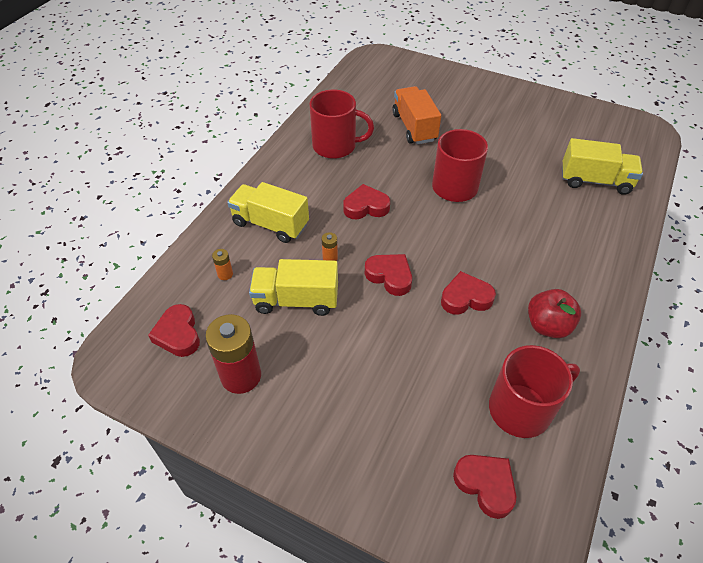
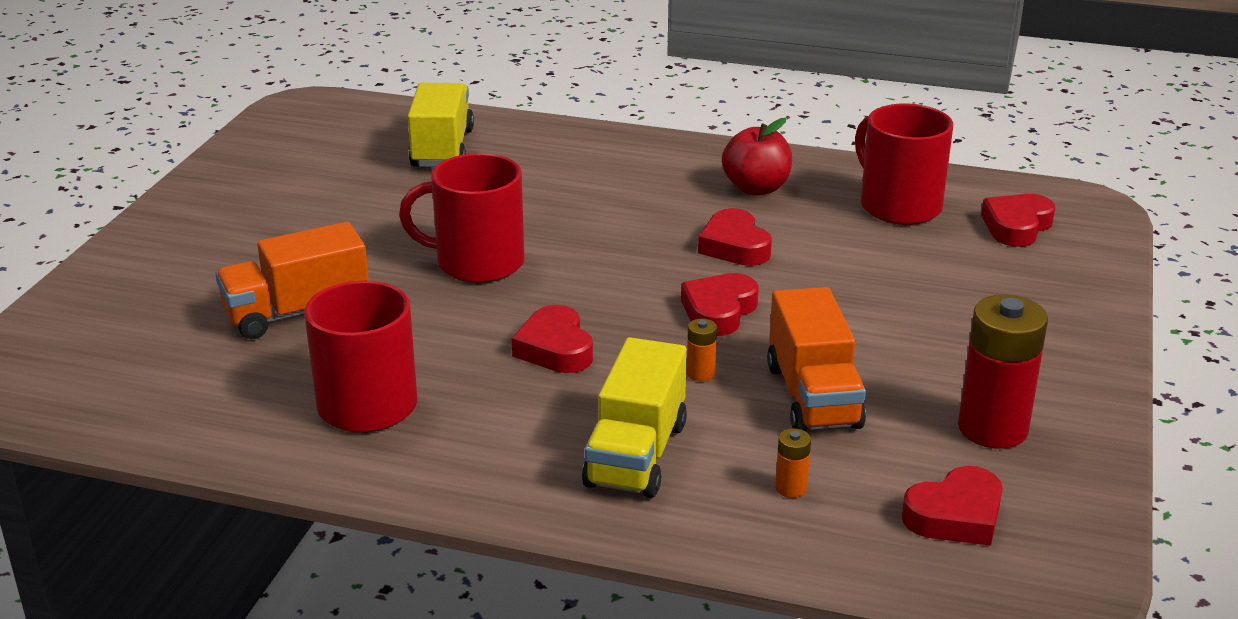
camera: 100 degrees left, 20 degrees down
yellow truck [249,259,338,316] -> orange truck [767,287,866,431]

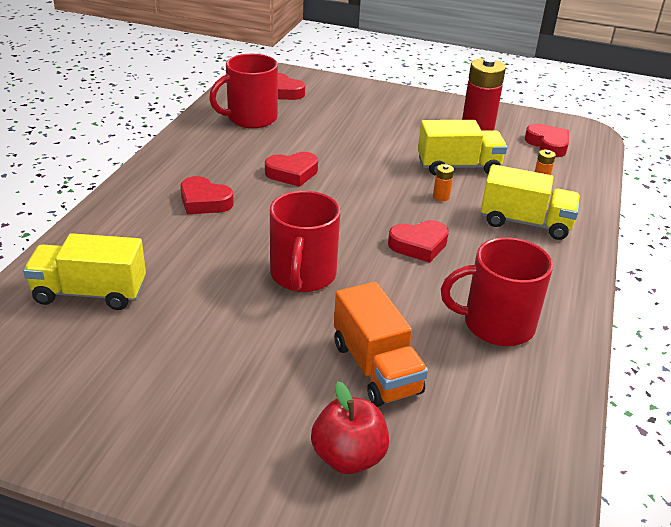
camera: 90 degrees left, 5 degrees up
red heart [681,273,759,336] -> red heart moved to [180,176,234,214]
red apple [722,118,792,195] -> red apple moved to [311,381,389,474]
orange truck [767,287,866,431] -> yellow truck [418,120,507,176]

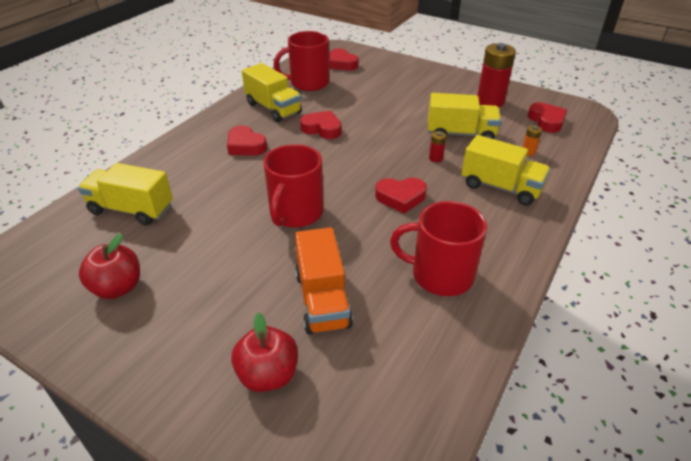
camera: 15 degrees right, 5 degrees up
red heart [265,152,318,187] -> red heart turned 150 degrees counterclockwise [300,111,342,139]
orange battery [433,164,454,201] -> red battery [429,131,446,162]
none -> red apple [79,234,140,299]
none -> yellow truck [242,63,302,122]

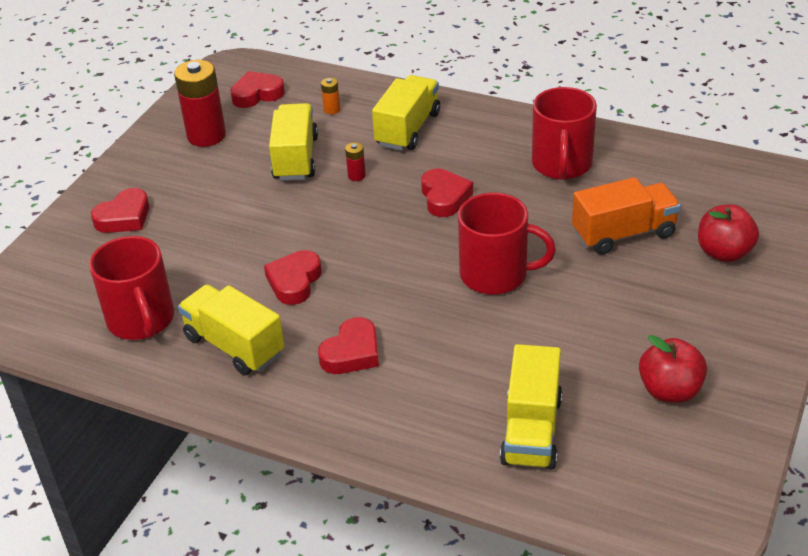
camera: 95 degrees left, 0 degrees up
yellow truck [242,63,302,122] -> yellow truck turned 90 degrees counterclockwise [178,284,285,375]
red heart [329,48,359,70] -> red heart moved to [91,188,149,233]

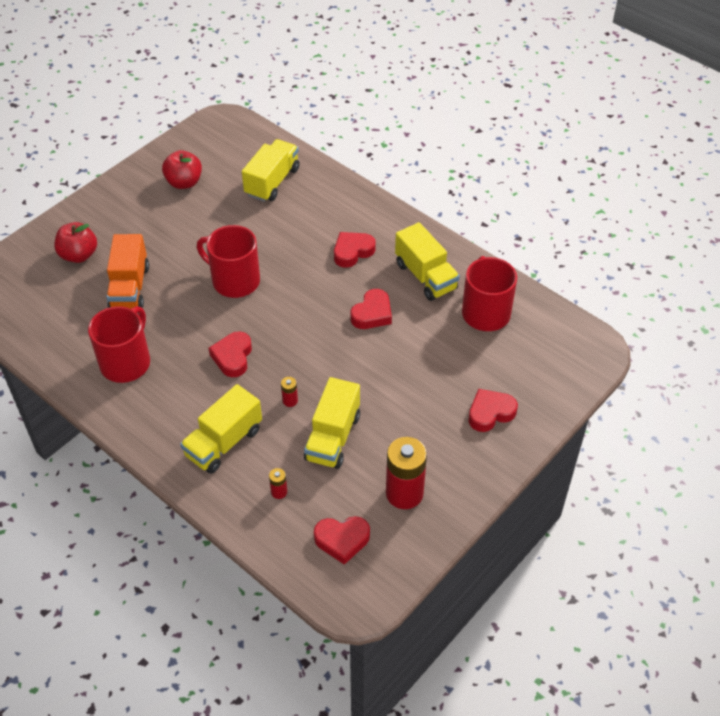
camera: 165 degrees left, 10 degrees up
orange battery [321,78,340,114] -> red battery [269,468,287,499]
orange truck [572,177,681,255] -> orange truck turned 90 degrees counterclockwise [106,234,149,309]

